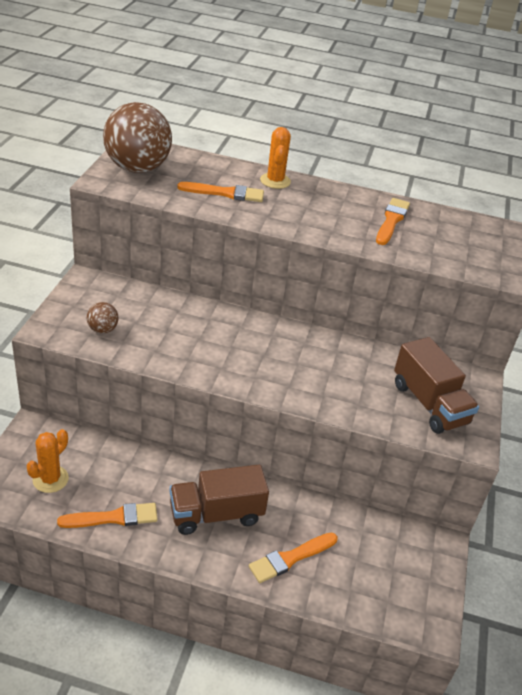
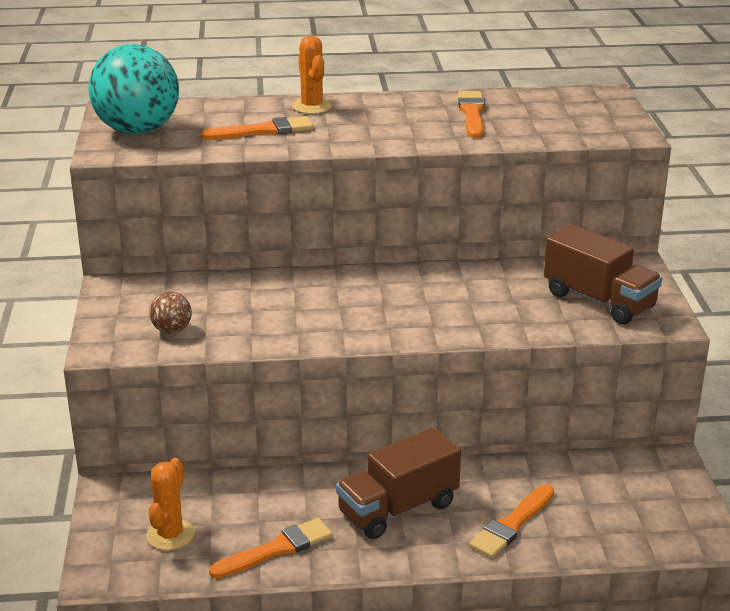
camera: 15 degrees left, 10 degrees down
brown ball [103,102,172,173] -> turquoise ball [88,44,179,134]

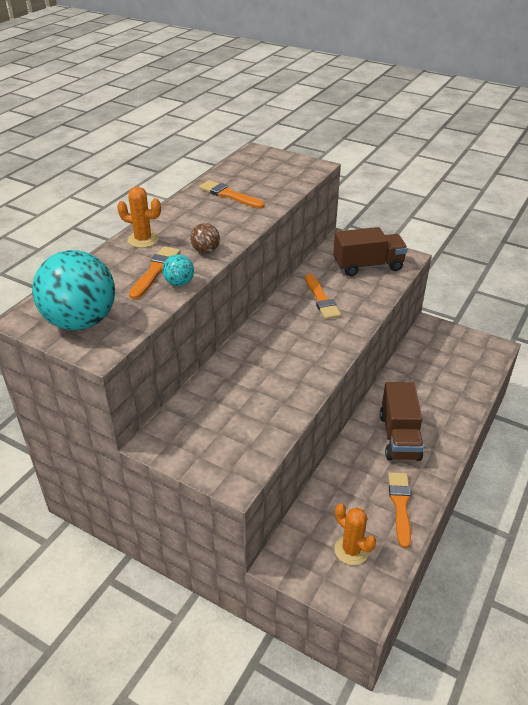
camera: 55 degrees left, 10 degrees up
brown ball [150,292,192,334] -> brown ball moved to [190,223,220,253]
orange brush [469,485,554,558] -> orange brush moved to [305,274,341,319]
none -> turquoise ball [162,254,194,286]

